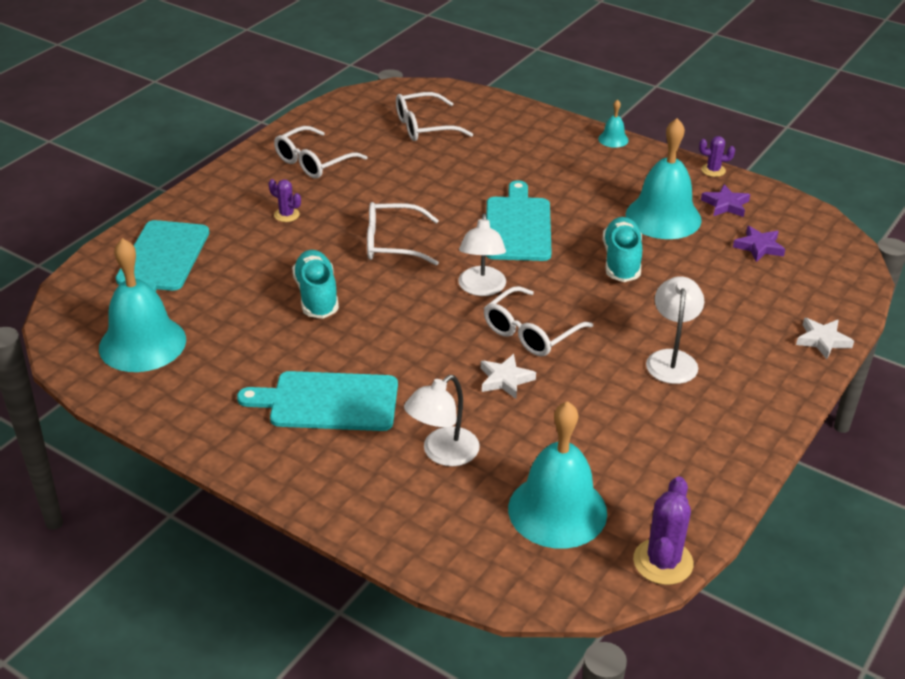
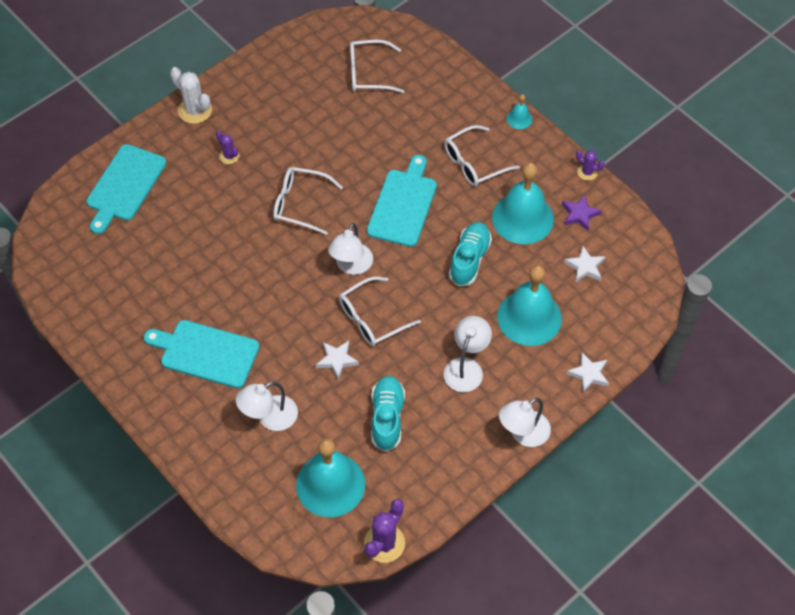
camera: 15 degrees right, 20 degrees up
turquoise bell [99,238,186,372] -> turquoise bell moved to [497,265,562,346]
white glasses [274,126,367,179] -> white glasses moved to [444,125,520,186]
turquoise shoe [292,250,339,319] -> turquoise shoe moved to [371,376,405,452]
purple star [733,226,785,262] -> white star [564,246,606,283]
none -> white cactus [170,67,212,124]
none -> white lamp [499,398,551,447]

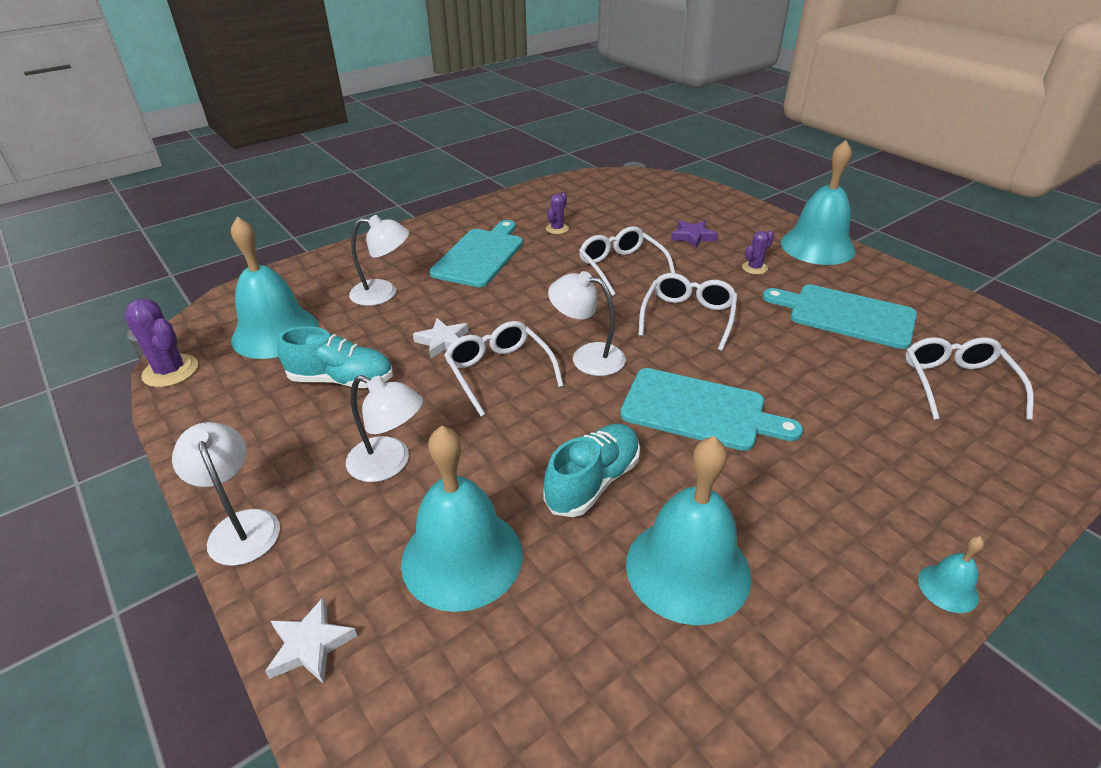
camera: 95 degrees right, 20 degrees down
turquoise cutting board [86,144,167,234] -> turquoise cutting board moved to [763,285,917,349]
white cactus [170,67,212,124] -> turquoise bell [781,140,856,265]
white lamp [236,381,298,431] -> white lamp turned 120 degrees clockwise [349,215,409,306]
white glasses [444,125,520,186] -> white glasses moved to [579,226,675,296]
turquoise shoe [449,222,492,286] -> turquoise shoe turned 75 degrees counterclockwise [543,424,640,517]
purple star [562,195,602,231] -> purple star moved to [671,220,718,249]
white star [564,246,606,283] -> none
purple cactus [576,150,605,181] -> purple cactus moved to [546,192,569,234]

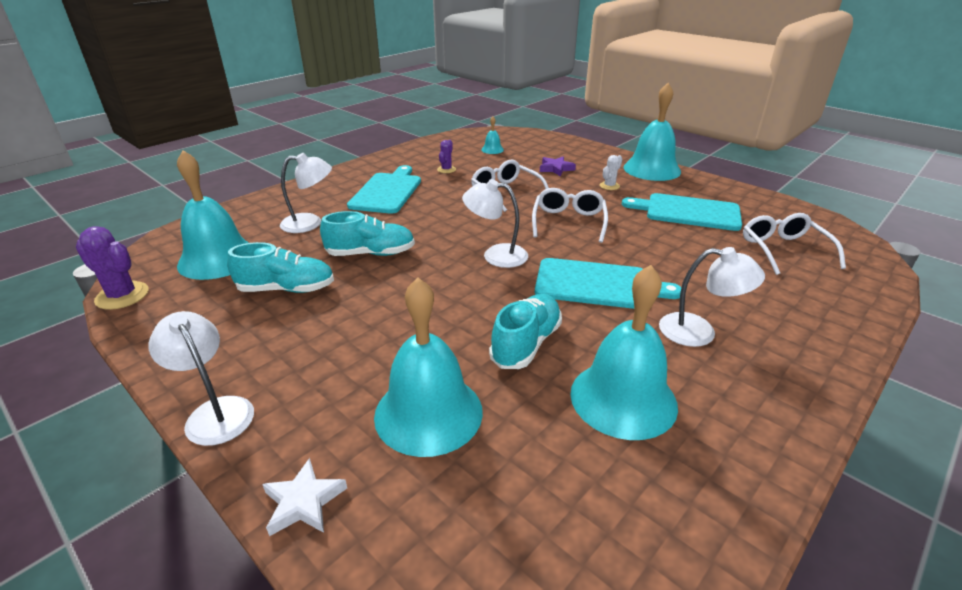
camera: 10 degrees left, 5 degrees down
white lamp [346,375,423,482] -> white lamp moved to [659,247,765,347]
white star [413,318,469,359] -> turquoise shoe [320,211,415,256]
white glasses [444,321,564,417] -> none
purple cactus [742,230,774,274] -> white cactus [600,155,622,190]
turquoise bell [918,536,984,613] -> turquoise bell moved to [481,117,504,154]

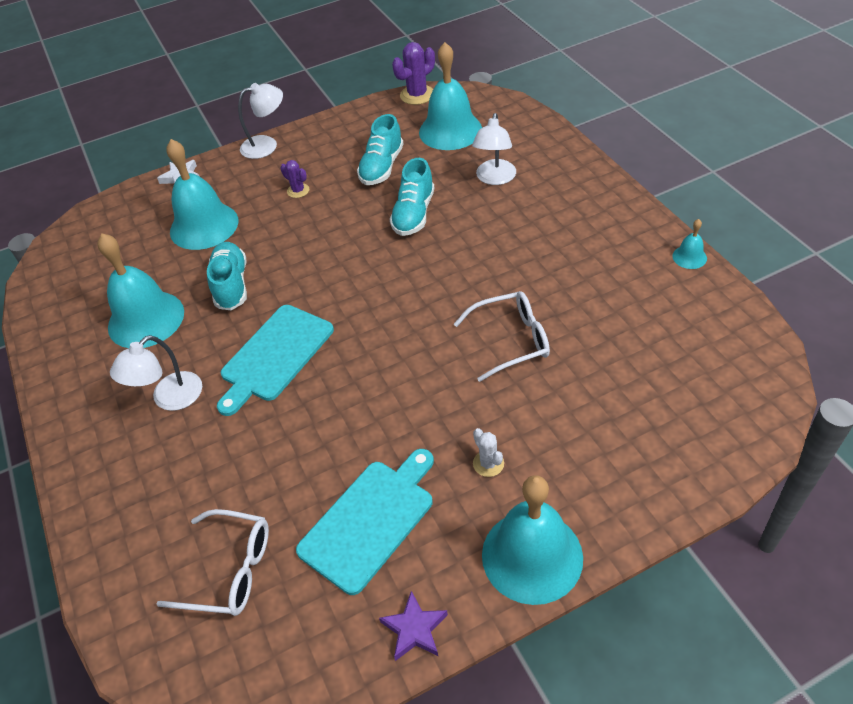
camera: 115 degrees right, 15 degrees up
turquoise cutting board [347,165,421,214] -> none
purple cactus [437,140,456,173] -> purple cactus moved to [281,160,309,198]
white lamp [462,179,528,268] -> none
turquoise bell [481,117,504,154] -> turquoise bell moved to [672,219,707,269]
turquoise shoe [489,294,562,369] -> turquoise shoe turned 150 degrees counterclockwise [207,242,247,310]
white glasses [532,188,608,243] -> none
purple star [540,156,576,176] -> purple star moved to [379,591,448,661]

